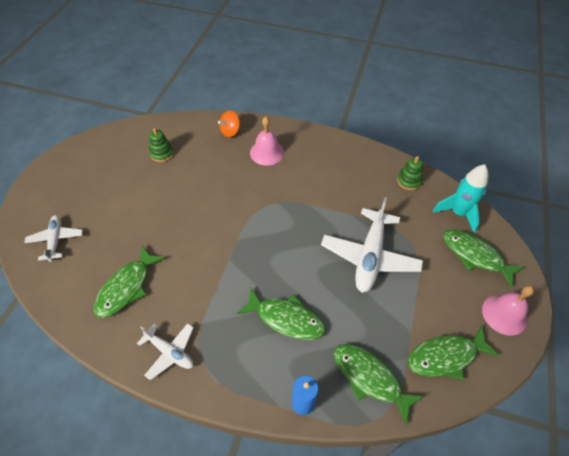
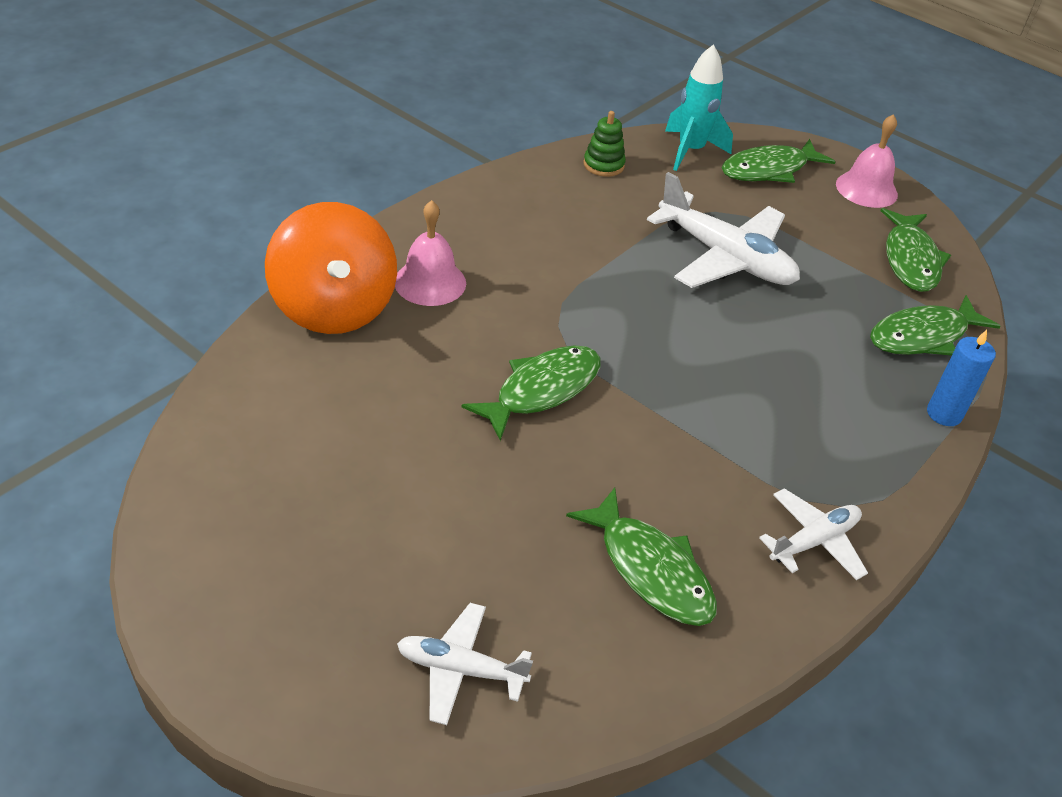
camera: 70 degrees left, 10 degrees down
green stacking toy [149,128,174,162] -> none
orange spinning top [218,111,241,137] -> orange spinning top [265,202,397,334], size x2.19
green fish [237,288,326,340] -> green fish moved to [462,346,601,441]

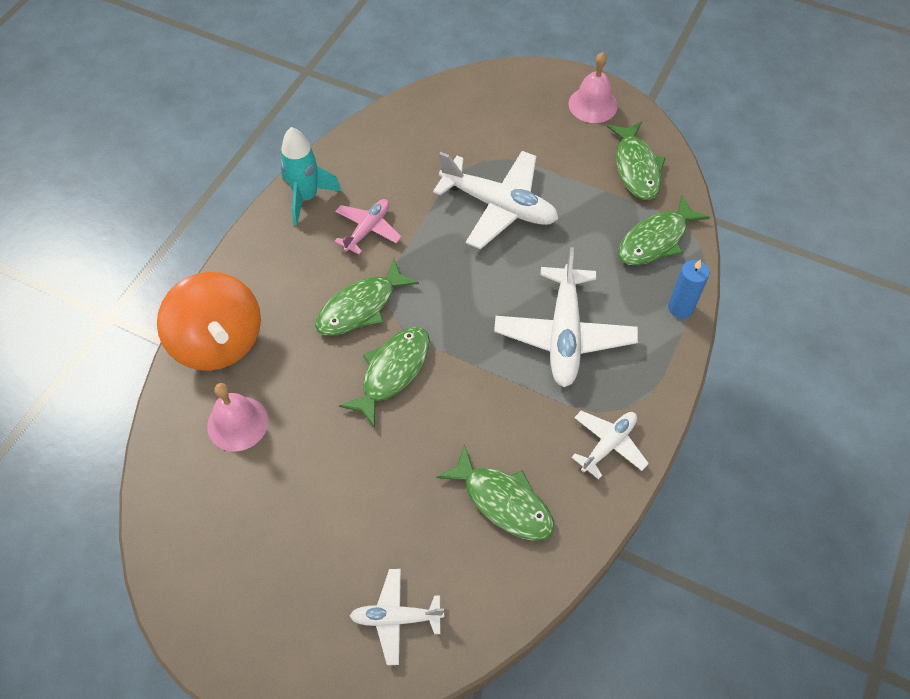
camera: 10 degrees left, 15 degrees up
pink bell [395,200,466,306] -> pink bell moved to [207,383,268,452]
green stacking toy [584,111,626,177] -> none
turquoise rocket [665,44,733,171] -> turquoise rocket moved to [280,127,342,226]
green fish [722,139,835,183] -> green fish moved to [315,258,419,336]
none -> pink plane [334,199,402,255]
none -> white plane [494,247,638,387]

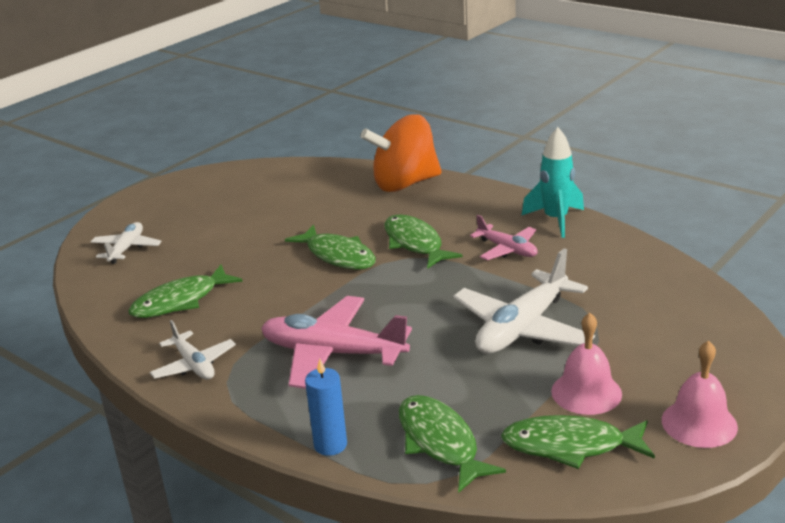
camera: 105 degrees right, 30 degrees down
pink bell [207,383,268,452] -> pink bell moved to [551,313,622,415]
white plane [494,247,638,387] -> pink plane [261,296,412,389]

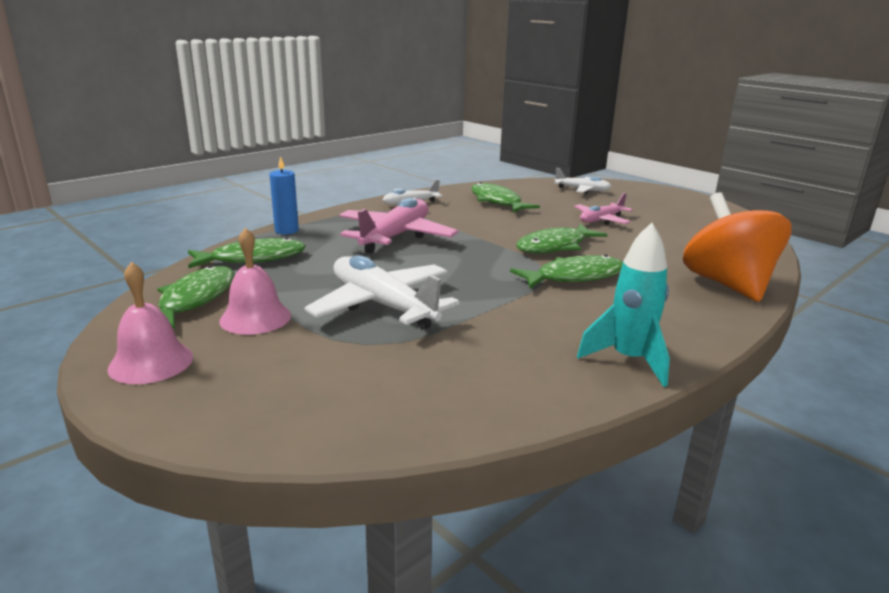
camera: 95 degrees right, 5 degrees down
pink plane [470,215,538,260] -> pink plane moved to [574,193,633,225]

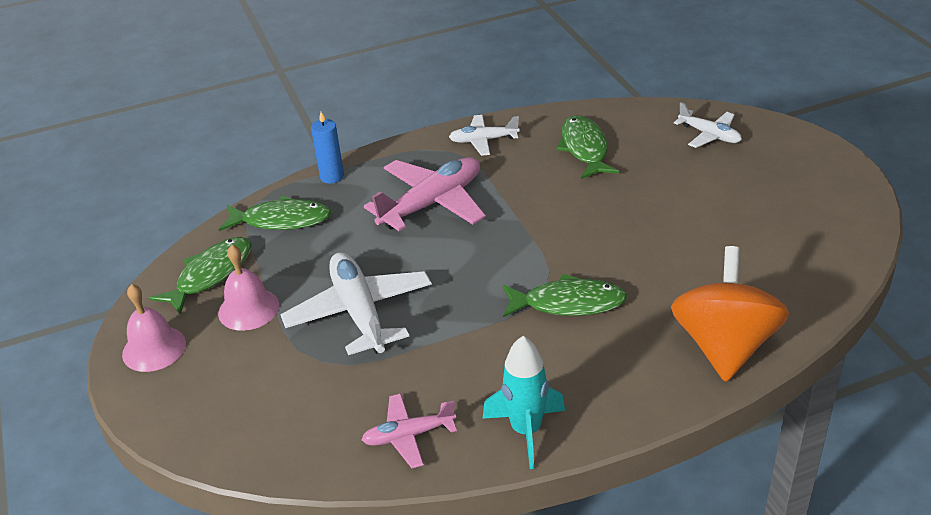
camera: 25 degrees right, 15 degrees up
green fish [516,224,608,253] -> none
pink plane [574,193,633,225] -> pink plane moved to [361,394,457,468]

